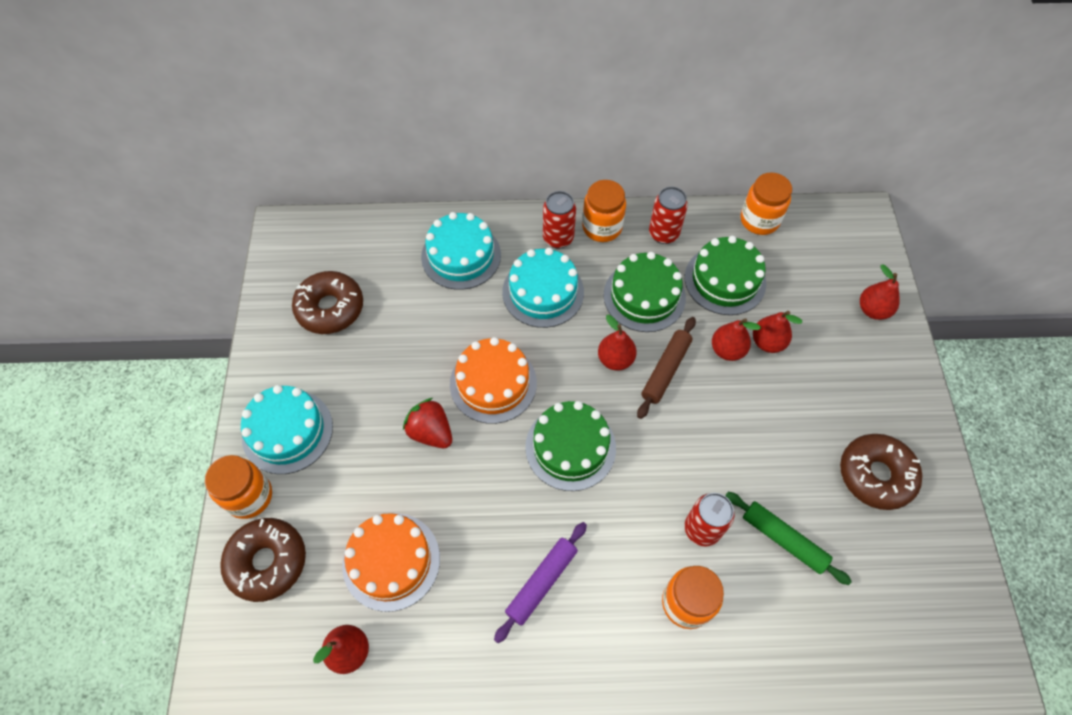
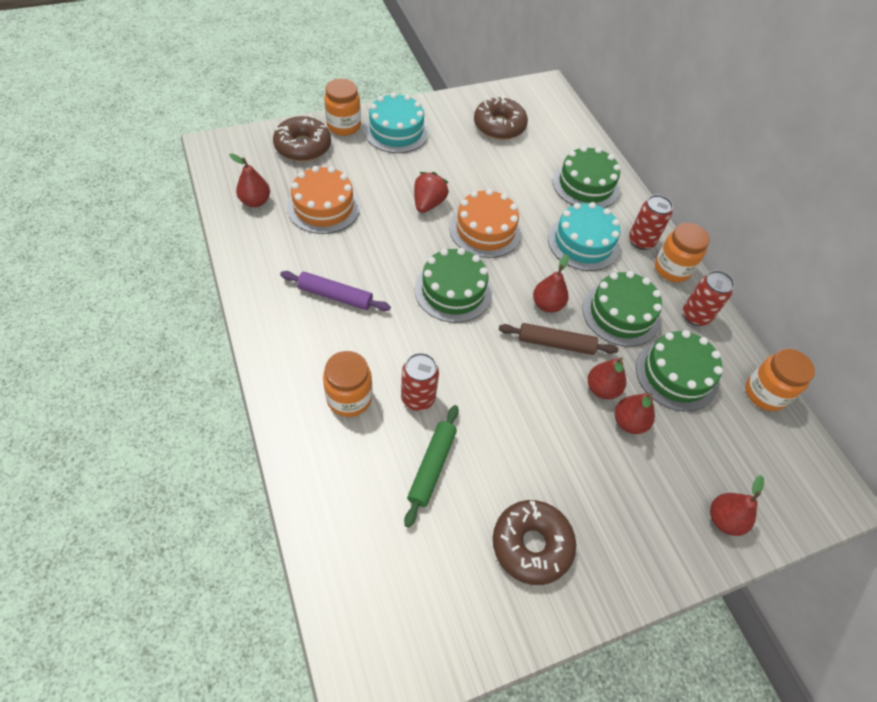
camera: 65 degrees right, 5 degrees down
turquoise cake [421,212,501,290] -> green cake [553,146,621,208]

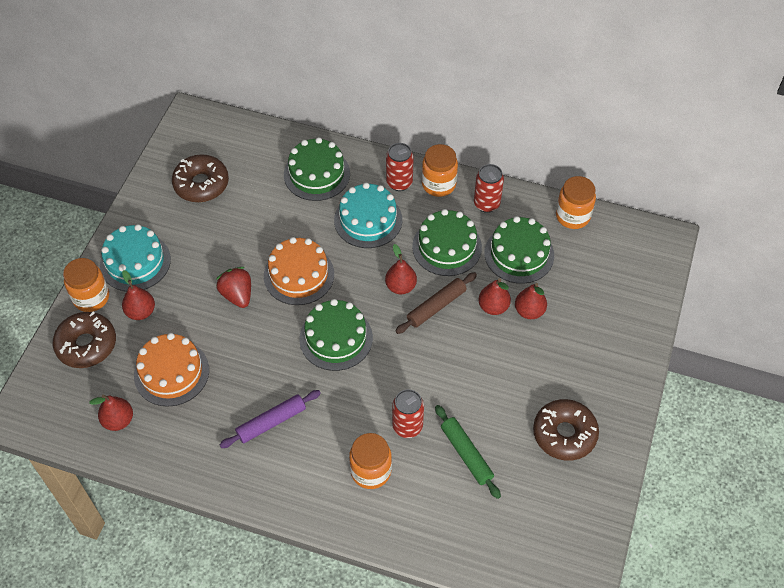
camera: 45 degrees left, 0 degrees up
red pear [710,475,764,536] -> red pear moved to [122,270,155,320]

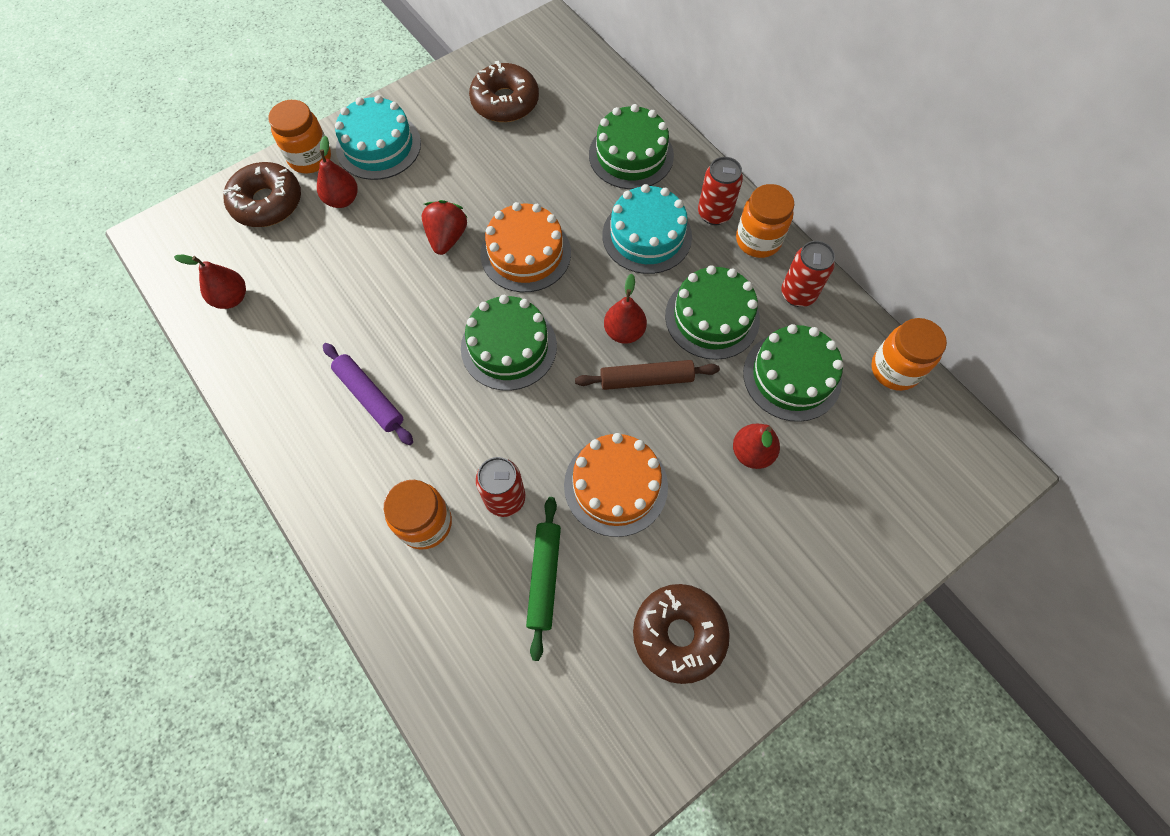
camera: 35 degrees right, 10 degrees up
orange cake [134,333,209,407] -> orange cake moved to [564,433,668,537]
purple rolling pin [220,390,321,448] -> purple rolling pin turned 45 degrees clockwise [323,343,413,445]
red pear [479,278,511,315] -> none

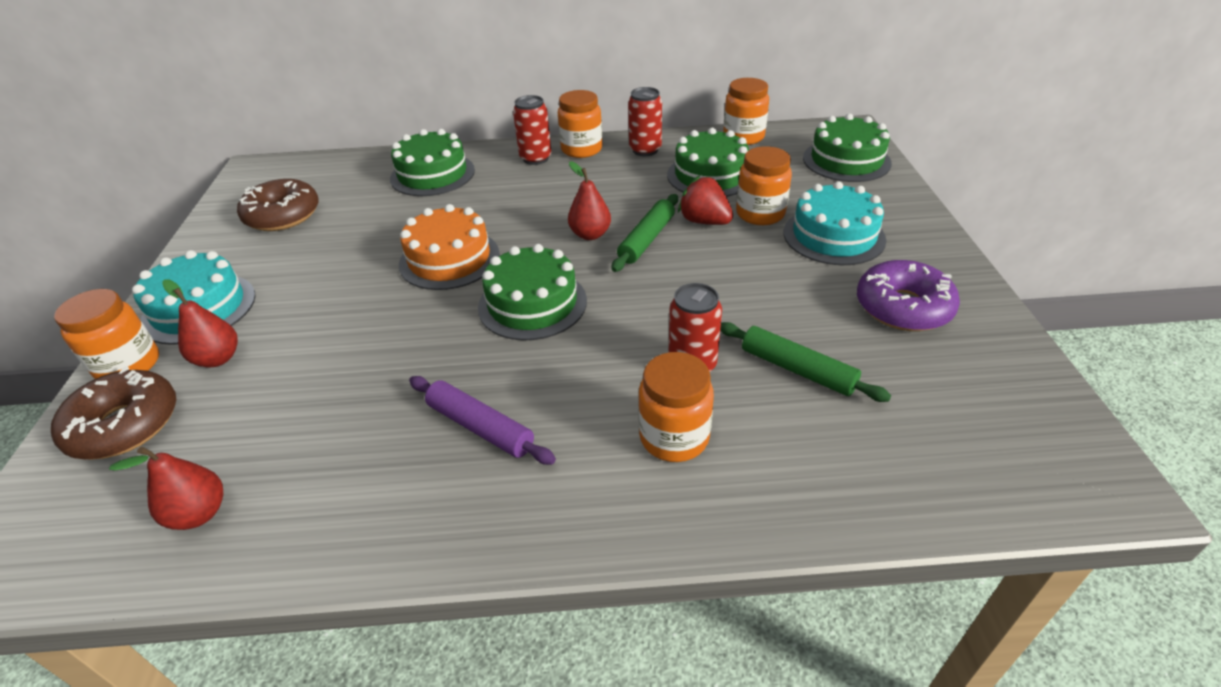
camera: 55 degrees left, 25 degrees down
purple rolling pin [323,343,413,445] -> purple rolling pin turned 45 degrees clockwise [409,376,556,465]
red strawberry [422,200,468,255] -> red strawberry moved to [678,175,733,225]
orange cake [564,433,668,537] -> none
brown rolling pin [575,360,720,390] -> green rolling pin [612,194,678,272]
turquoise cake [602,184,692,274] -> turquoise cake moved to [784,181,886,265]
brown donut [633,584,730,684] -> purple donut [857,260,960,331]
green cake [665,265,760,360] -> green cake moved to [803,114,892,182]
red pear [733,424,780,469] -> orange jar [736,146,792,225]

